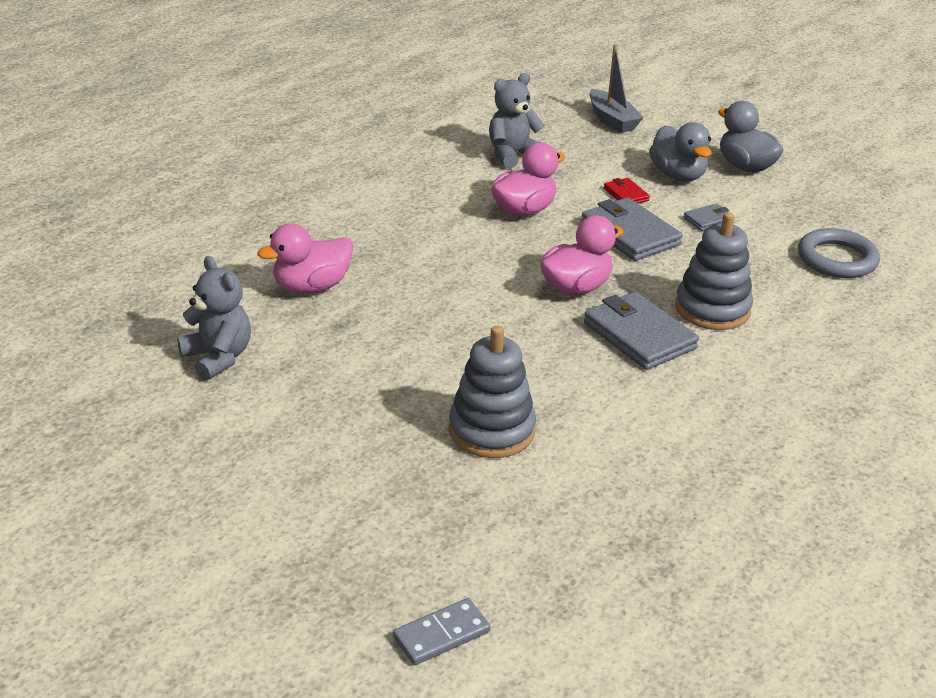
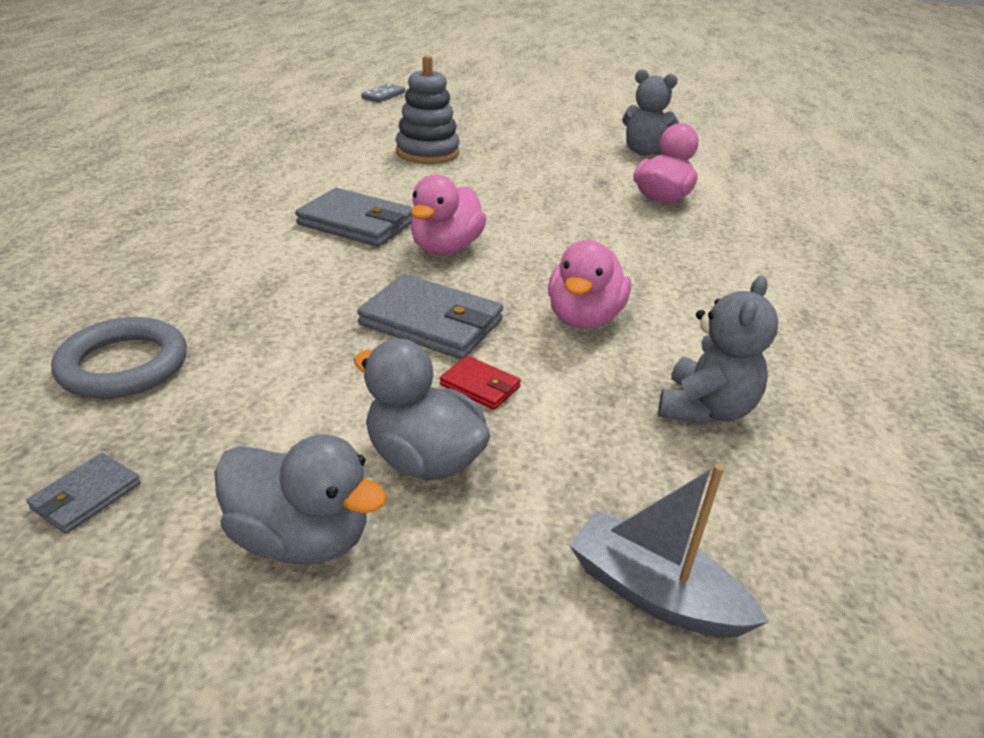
camera: 150 degrees right, 0 degrees up
grey stacking toy [675,212,753,330] -> none
grey wallet [683,203,730,231] -> grey wallet moved to [26,453,141,534]

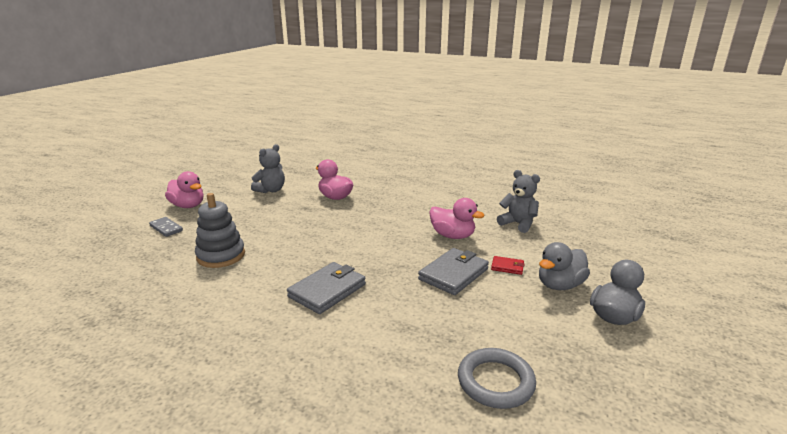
camera: 75 degrees left, 10 degrees down
grey wallet [26,453,141,534] -> none
grey domino [361,83,406,103] -> grey domino moved to [149,217,183,237]
pink duck [411,174,487,255] -> pink duck moved to [165,171,204,208]
red wallet [440,356,521,410] -> red wallet turned 60 degrees clockwise [491,256,524,275]
grey boat [569,464,769,638] -> none

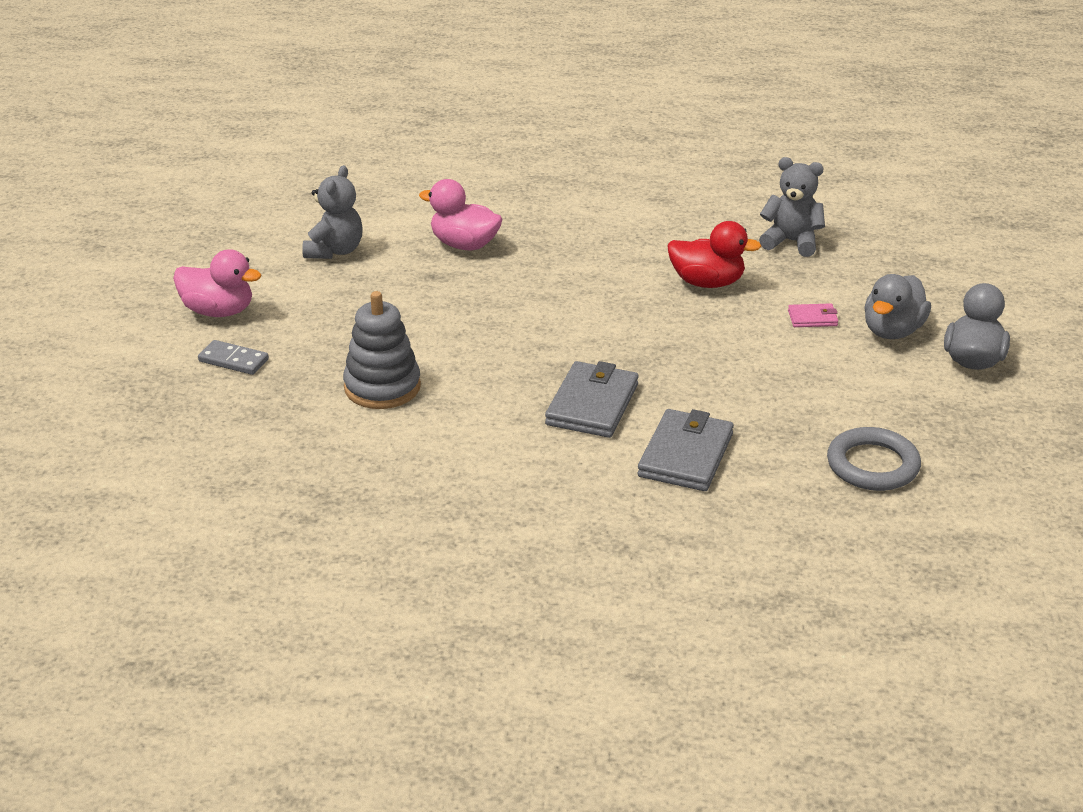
camera: 20 degrees left, 10 degrees up
grey wallet [418,248,489,295] -> grey wallet moved to [638,409,734,491]
pink duck [429,198,484,239] -> red duck [667,221,762,288]
red wallet [491,256,524,275] -> pink wallet [788,303,838,327]

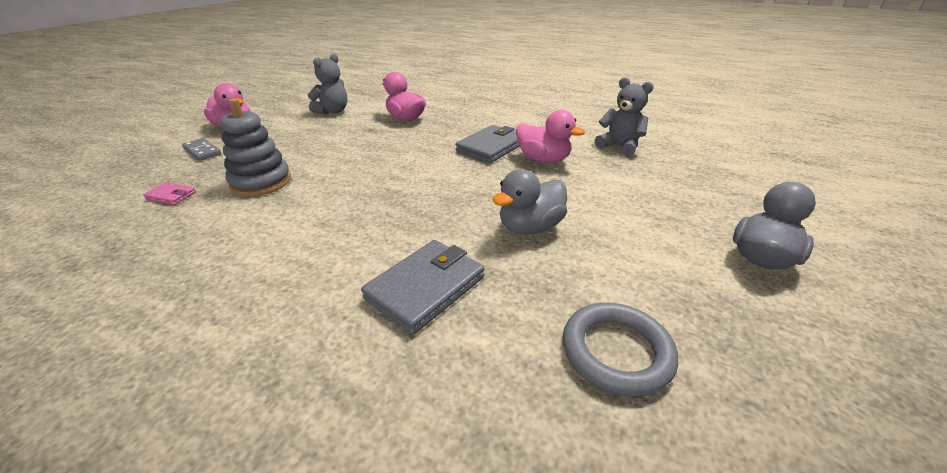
camera: 20 degrees right, 0 degrees up
grey wallet [545,361,639,438] -> grey wallet moved to [455,125,520,163]
red duck [667,221,762,288] -> pink duck [516,110,585,163]
pink wallet [788,303,838,327] -> pink wallet moved to [143,182,196,205]
grey duck [864,274,931,339] -> grey duck moved to [493,169,567,235]

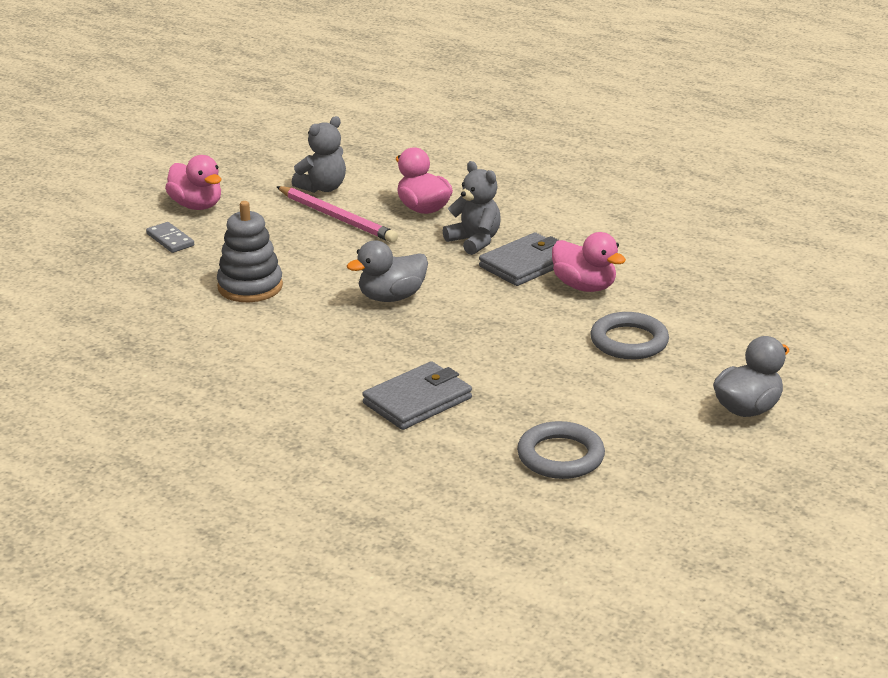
camera: 10 degrees right, 5 degrees down
pink wallet [143,182,196,205] -> none
grey duck [493,169,567,235] -> grey duck moved to [347,241,428,302]
grey teddy bear [595,77,654,156] -> grey teddy bear moved to [443,161,501,255]
none -> pink pencil [276,186,398,243]
none -> grey ring [590,312,669,359]

